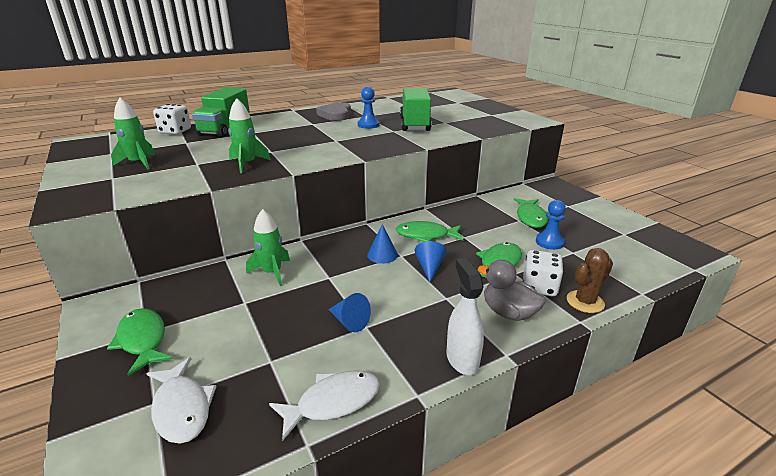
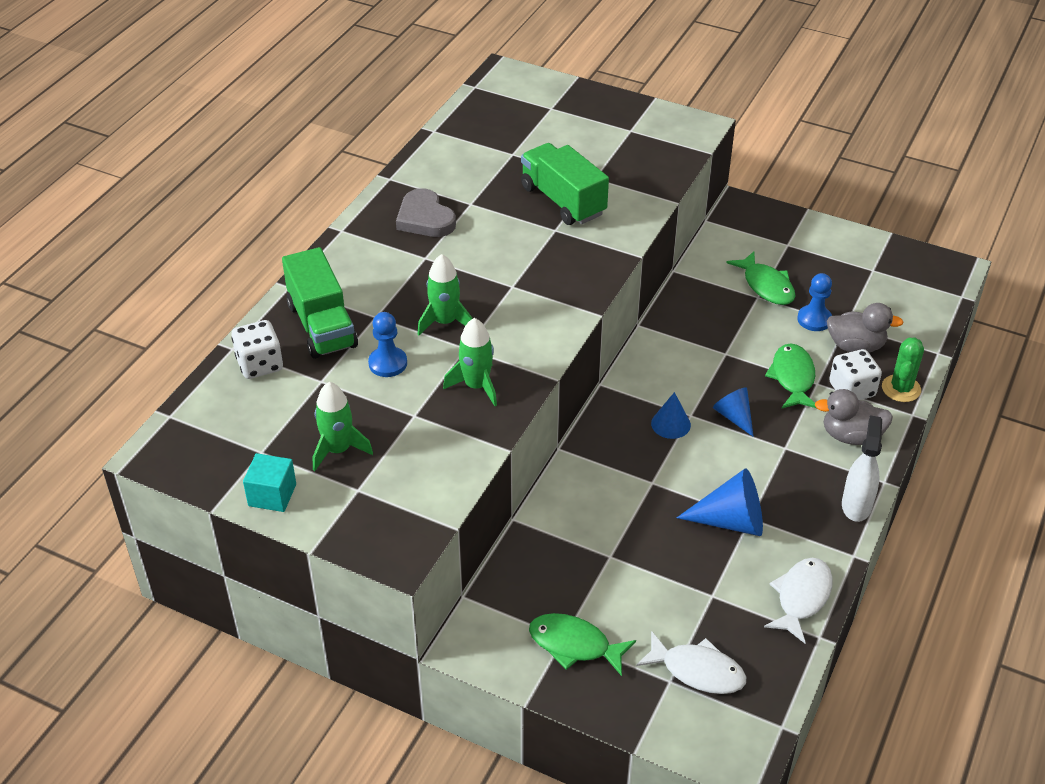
camera: 35 degrees left, 15 degrees up
green rocket [246,209,290,286] -> green rocket moved to [418,254,473,335]
blue cone [328,293,371,332] -> blue cone [677,468,763,536], size x1.62
blue pawn [358,87,380,129] -> blue pawn moved to [368,312,407,377]
green fish [396,221,463,242] -> none
white spray bottle [446,258,484,375] -> white spray bottle turned 60 degrees clockwise [842,415,882,522]
brown cactus [567,248,613,313] -> green cactus [882,337,924,402]
none -> turquoise cube [243,453,296,512]
none -> grey duck [827,303,903,353]

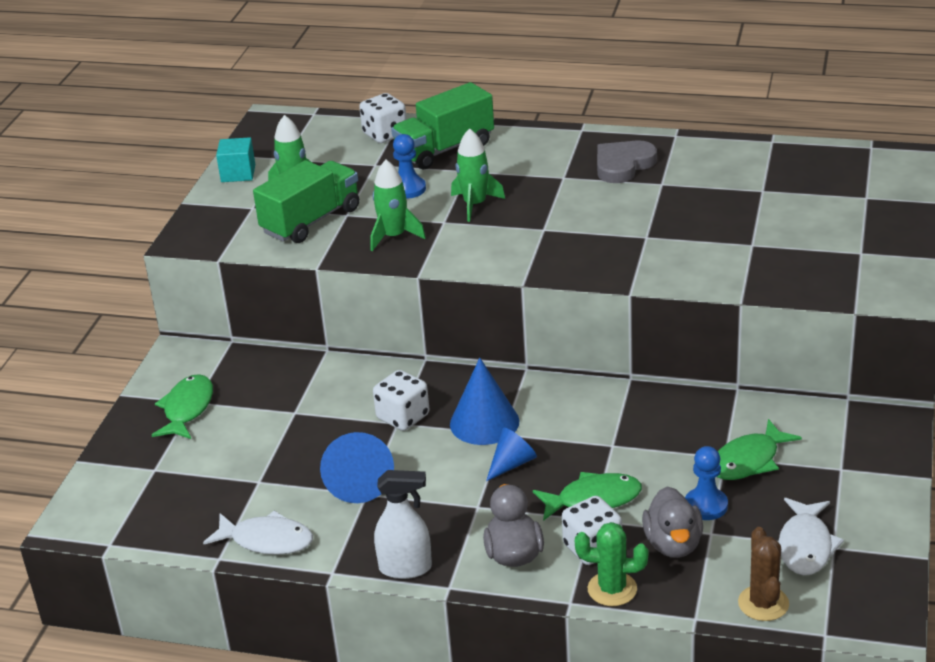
camera: 80 degrees right, 10 degrees down
green truck [521,143,609,225] -> green truck moved to [253,160,359,243]
white fish [636,631,746,694] -> white fish moved to [778,498,844,575]
blue cone [651,392,691,439] -> blue cone [450,358,520,445], size x1.62
none -> white dice [373,370,429,431]
none -> brown cactus [738,527,789,621]

